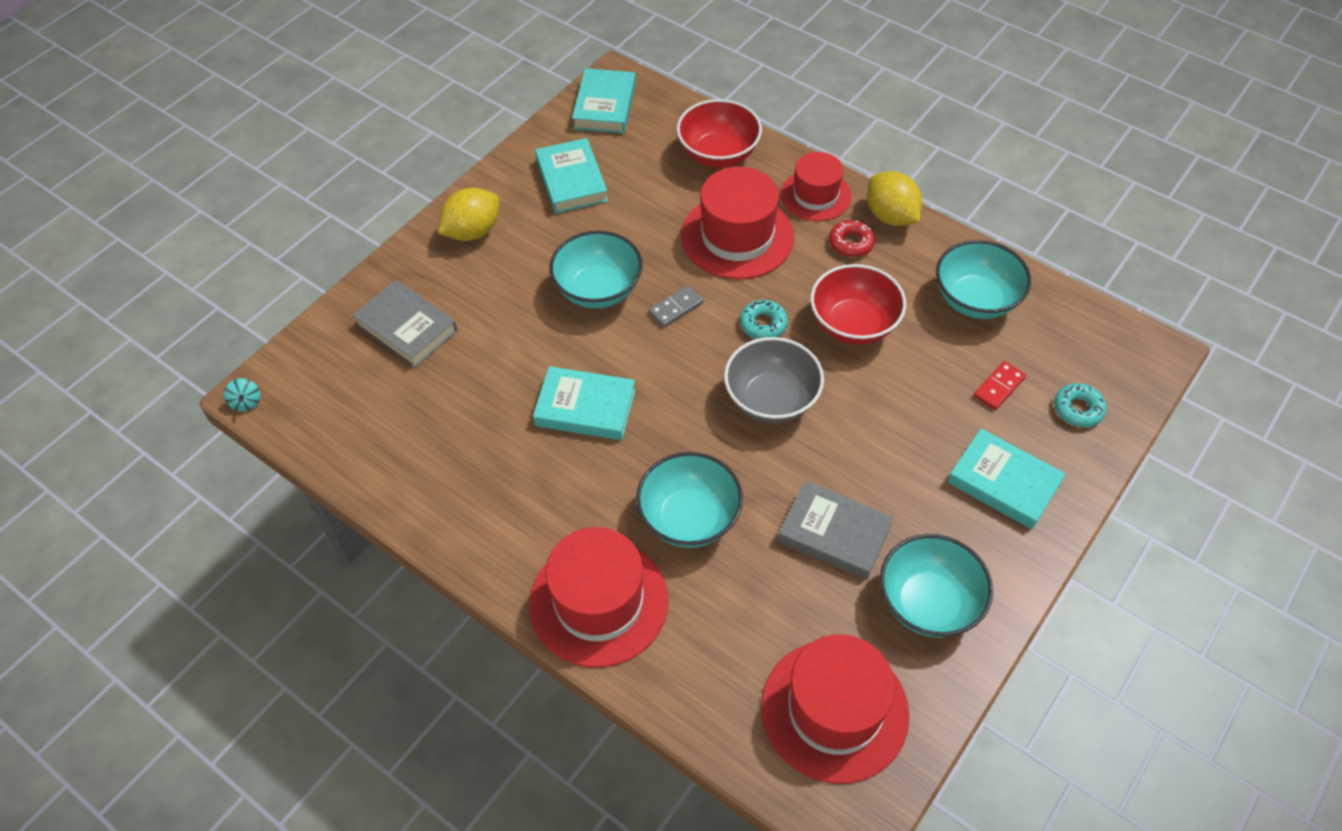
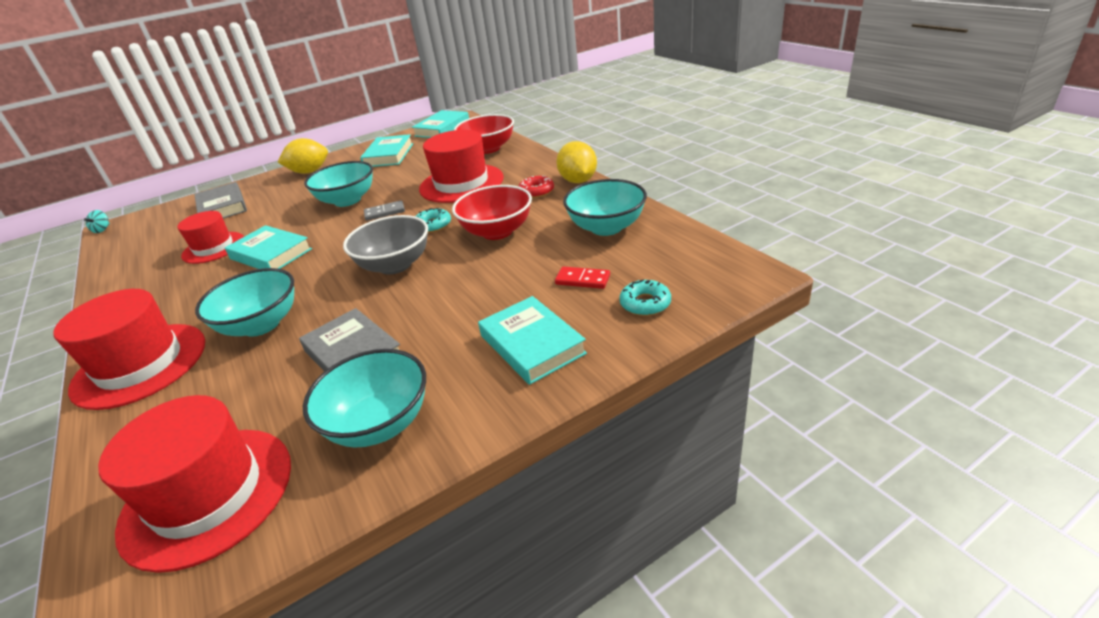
camera: 25 degrees right, 20 degrees down
red hat [781,152,852,221] -> red hat moved to [177,211,244,264]
red domino [974,361,1026,410] -> red domino turned 45 degrees clockwise [555,266,610,289]

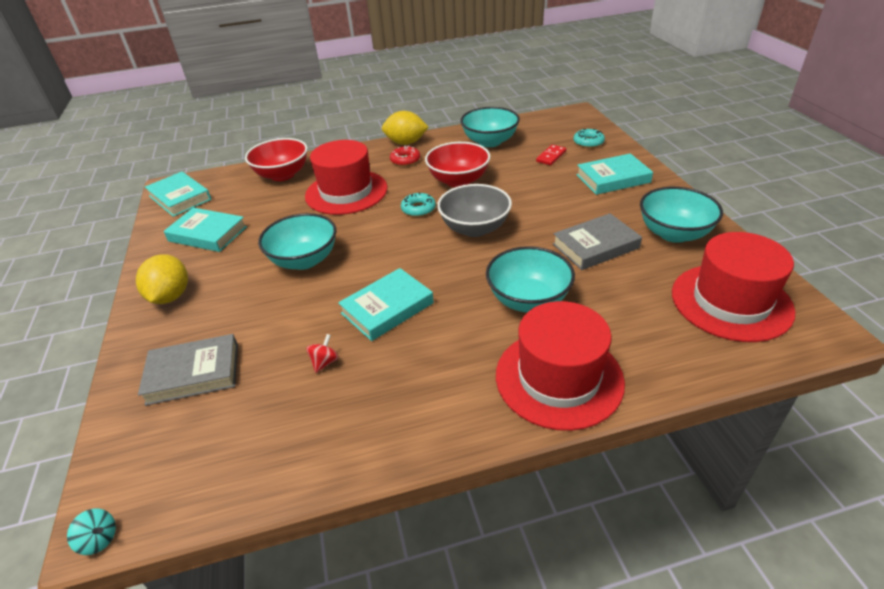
camera: 75 degrees left, 5 degrees up
red hat [177,211,244,264] -> red spinning top [306,334,339,373]
grey domino [364,200,405,221] -> none

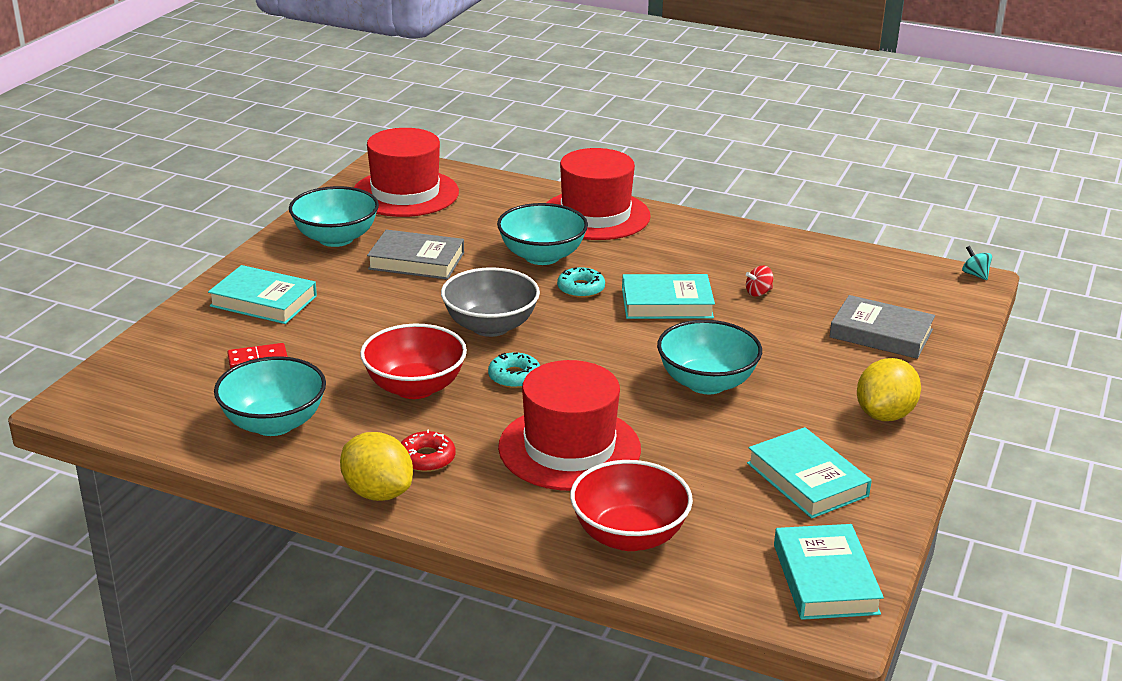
camera: 145 degrees left, 10 degrees down
turquoise donut [573,129,605,148] -> turquoise donut moved to [557,267,605,298]

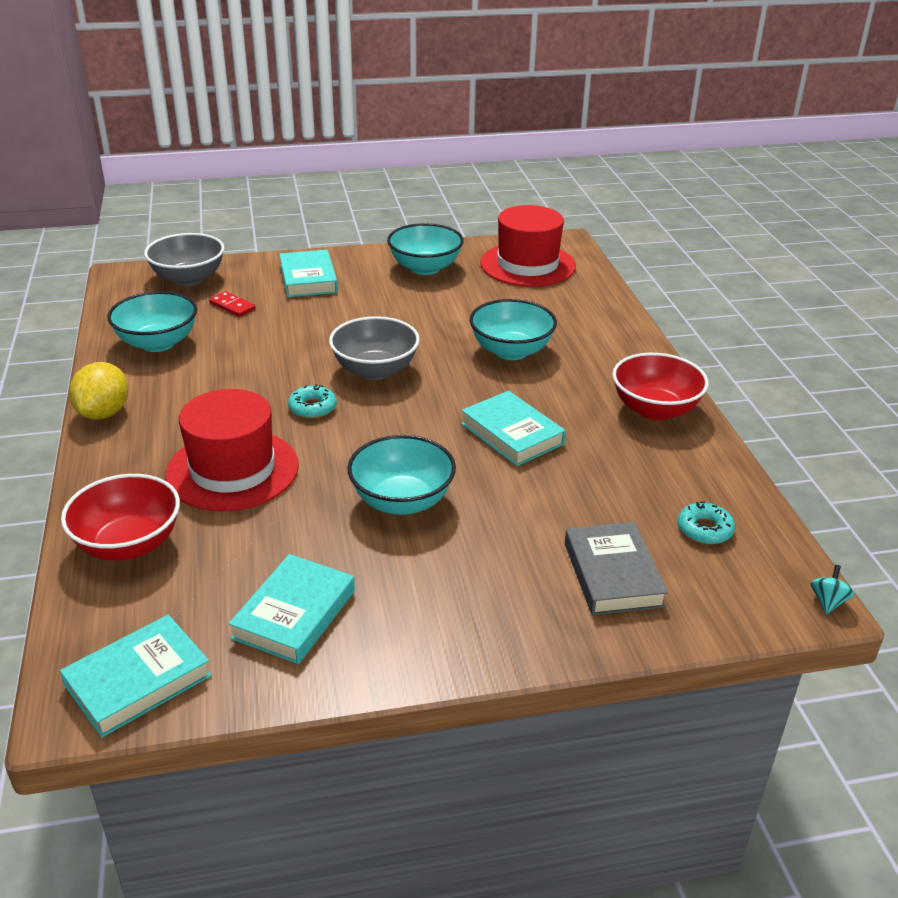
camera: 55 degrees right, 5 degrees up
red bowl [360,324,467,399] -> red bowl moved to [612,353,709,421]
grey book [367,230,464,280] -> none
red donut [401,430,455,472] -> none
red hat [546,148,651,240] -> none
turquoise donut [557,267,605,298] -> turquoise donut moved to [678,502,735,544]
red spinning top [746,265,773,297] -> none
yellow lemon [857,358,921,421] -> none
none -> grey bowl [144,233,224,286]

